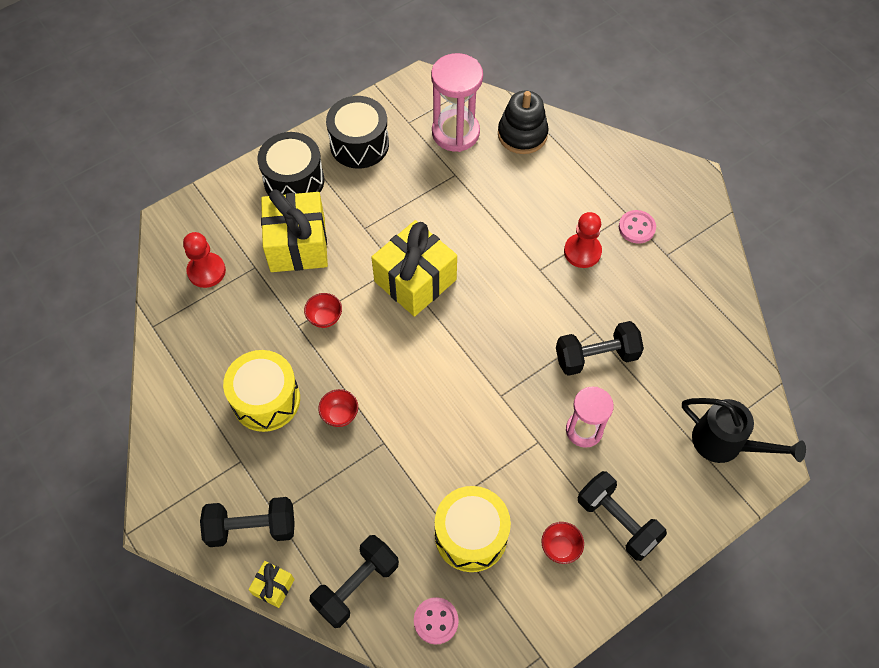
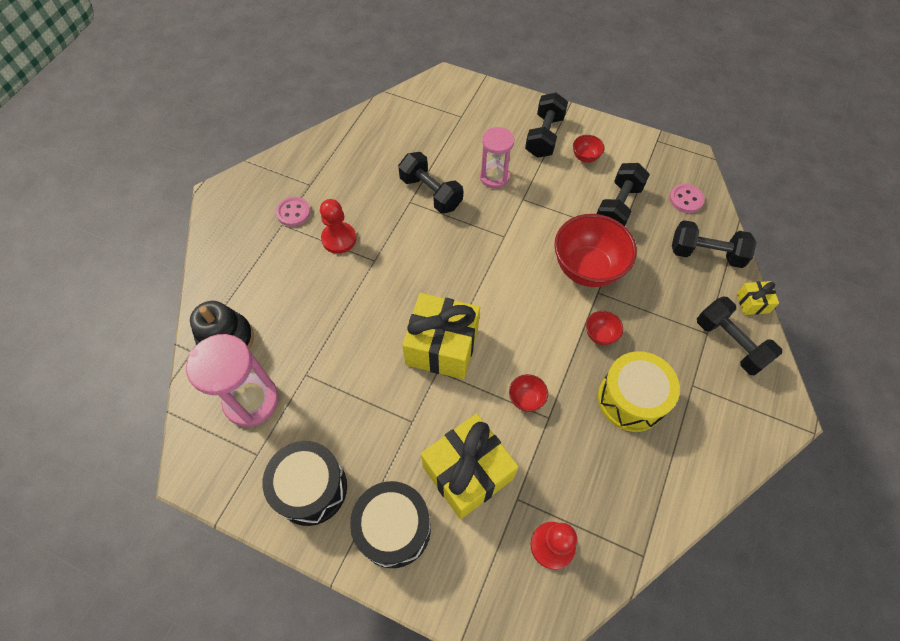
camera: 120 degrees left, 0 degrees up
yellow drum [435,486,511,572] -> black dumbbell [597,163,650,226]
black watering can [682,398,806,463] -> none
none -> red bowl [554,214,637,287]

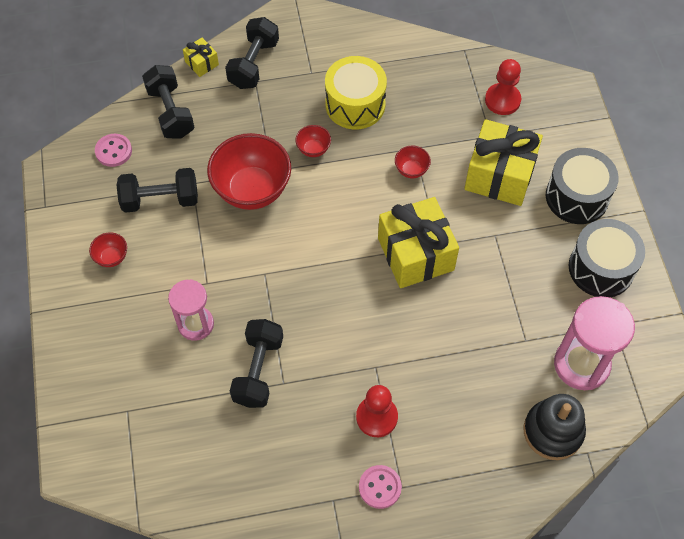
camera: 125 degrees left, 0 degrees up
black dumbbell [525,92,568,158] -> none

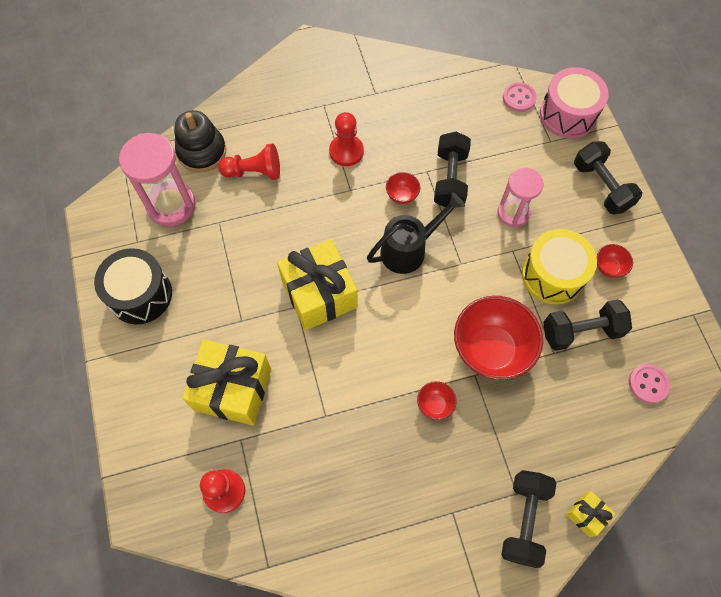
camera: 175 degrees right, 5 degrees up
black dumbbell [142,65,195,139] -> black dumbbell moved to [574,141,642,215]
yellow drum [325,56,387,130] -> yellow drum moved to [522,229,597,304]
pink button [359,465,402,509] -> pink button moved to [503,82,537,112]
red bowl [395,146,431,178] -> red bowl moved to [386,172,420,204]
black drum [546,148,619,224] -> none
none -> red pawn [218,144,280,180]
none -> black watering can [367,193,465,274]
none -> pink drum [540,67,609,139]

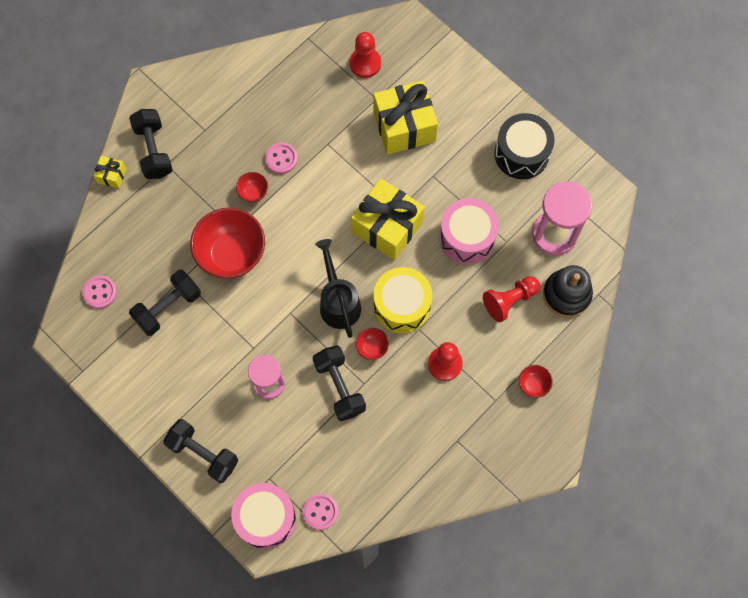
camera: 150 degrees right, 5 degrees up
black watering can [367,193,465,274] -> black watering can turned 135 degrees clockwise [315,239,361,338]
yellow drum [522,229,597,304] -> yellow drum moved to [374,267,432,334]
red bowl [597,244,633,278] -> red bowl moved to [519,365,553,398]
none -> pink button [265,143,298,174]
none -> pink drum [439,198,499,264]

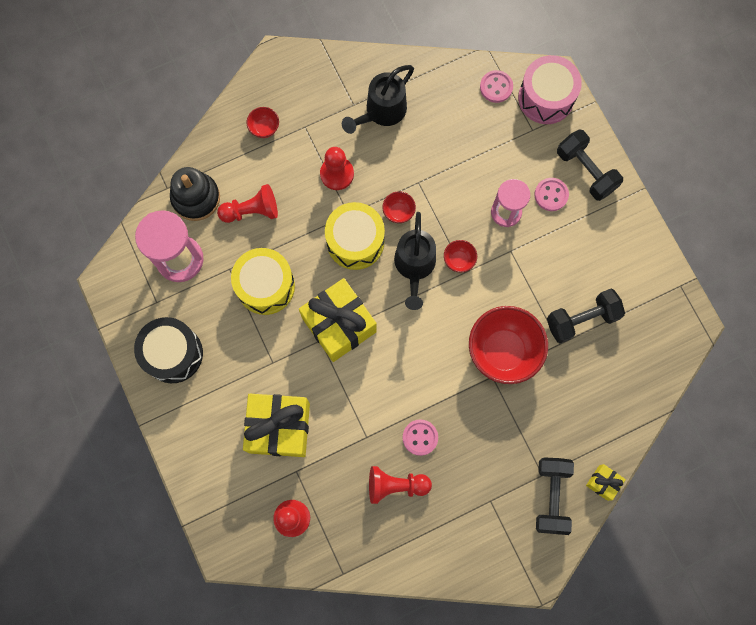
camera: 160 degrees left, 5 degrees up
pink button [82,275,117,309] -> pink button moved to [534,178,569,211]
red bowl [236,172,268,202] -> red bowl moved to [444,240,477,272]
black dumbbell [313,345,366,421] -> none
pink drum [439,198,499,264] -> yellow drum [231,248,295,315]
none -> black watering can [342,65,414,134]
none -> red pawn [369,466,432,504]

